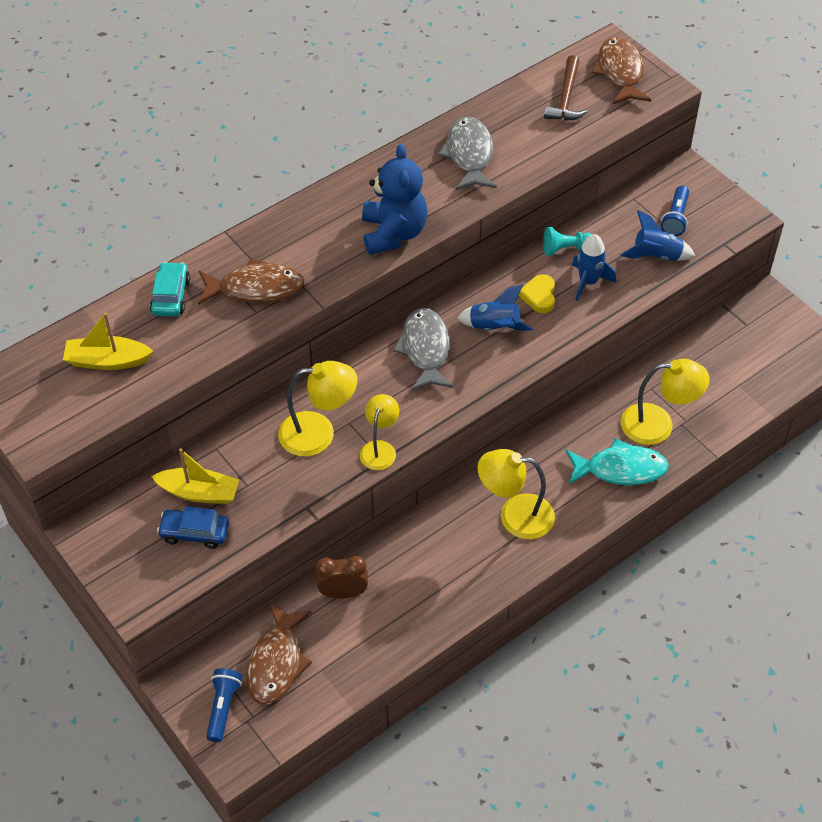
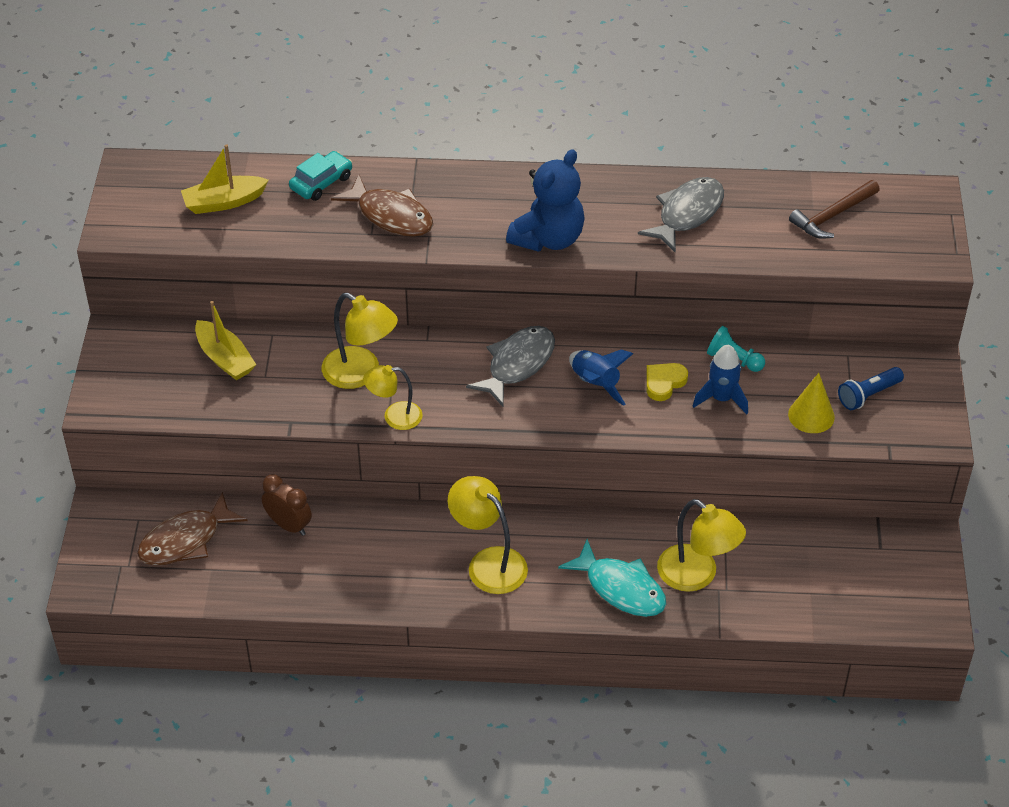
camera: 40 degrees right, 5 degrees down
yellow boat [63,312,153,370] -> yellow boat turned 60 degrees counterclockwise [181,144,269,214]
blue car [157,506,229,549] -> none
blue flashlight [206,668,242,742] -> none
yellow lamp [360,394,399,470] -> yellow lamp turned 150 degrees counterclockwise [363,365,423,430]
brown fish [592,37,651,104] -> none
blue rocket [620,210,695,261] -> yellow cone [788,373,835,433]

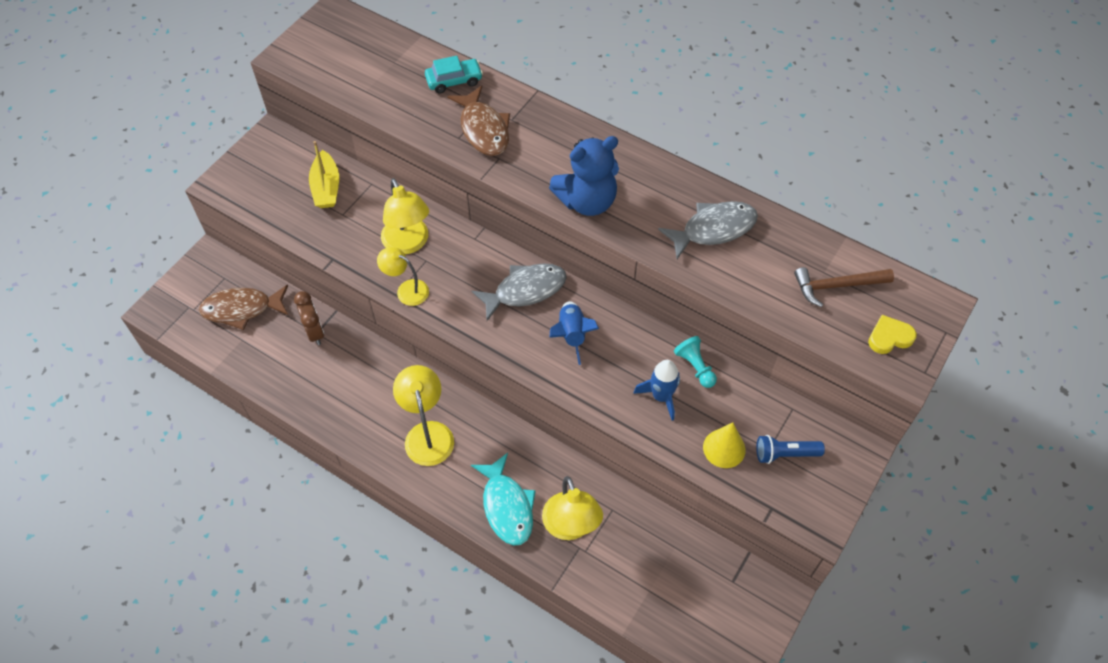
camera: 30 degrees right, 10 degrees up
yellow boat [181,144,269,214] -> none
yellow heart [646,363,688,401] -> yellow heart moved to [868,315,917,354]

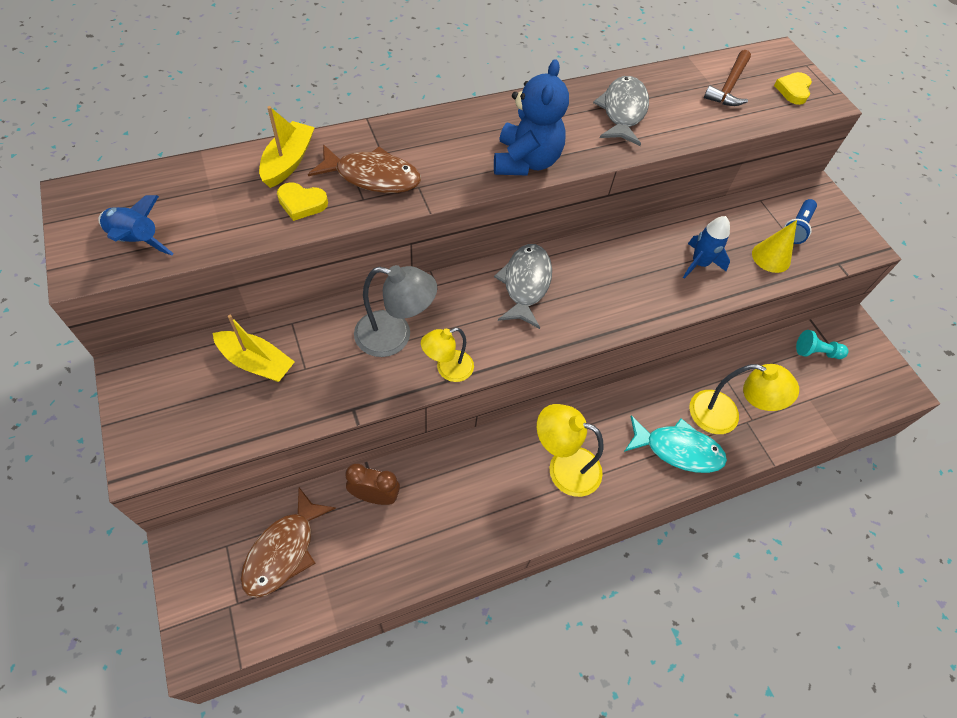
camera: 60 degrees left, 0 degrees up
yellow lamp [381,178,429,254] -> grey lamp [354,265,437,357]
turquoise car [425,56,483,94] -> yellow boat [259,106,315,188]
blue rocket [550,301,599,365] -> blue rocket moved to [98,195,174,255]
turquoise pawn [674,336,717,388] -> turquoise pawn moved to [796,330,848,359]
none -> yellow heart [277,182,328,221]

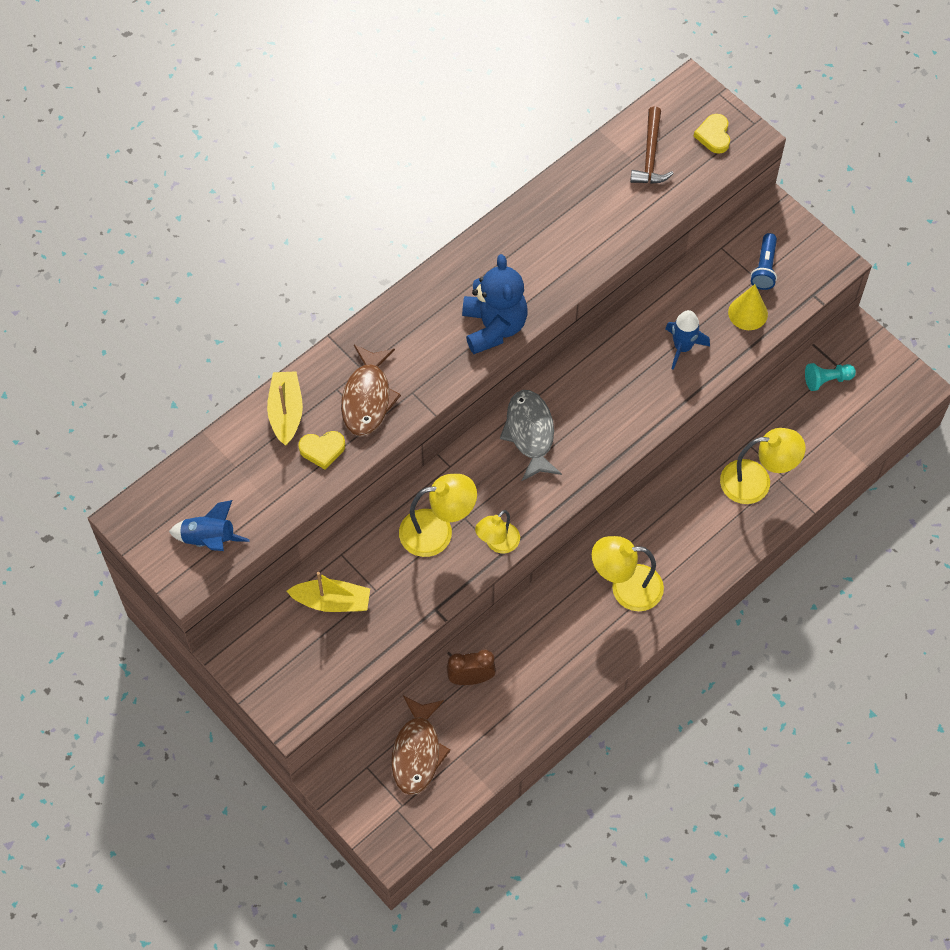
camera: 15 degrees left, 5 degrees up
brown fish [308,144,421,193] -> brown fish turned 105 degrees clockwise [341,345,401,436]
grey lamp [354,265,437,357] -> yellow lamp [399,474,477,557]
grey fish [593,76,649,146] -> none
turquoise fish [624,415,727,473] -> none

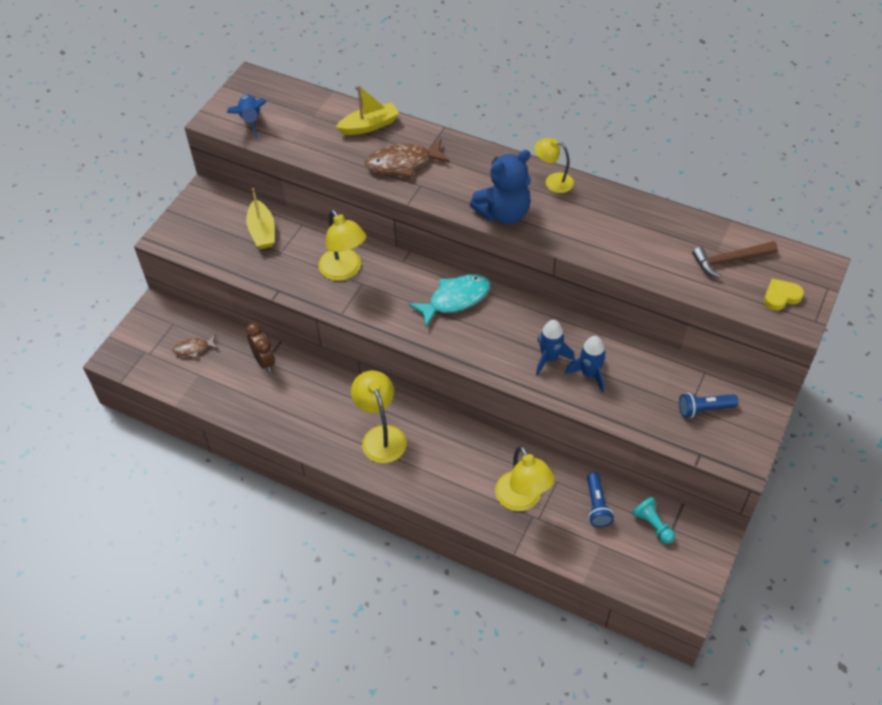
camera: 70 degrees right, 10 degrees down
yellow heart [298,431,345,470] -> none
brown fish [391,696,451,795] -> brown fish [173,335,218,358], size x0.56
yellow lamp [475,510,520,553] -> yellow lamp moved to [534,138,574,193]
grey fish [500,390,562,481] -> turquoise fish [408,274,491,328]
yellow cone [728,284,768,330] -> none
none -> blue rocket [536,320,575,375]
none -> blue flashlight [587,472,613,527]

